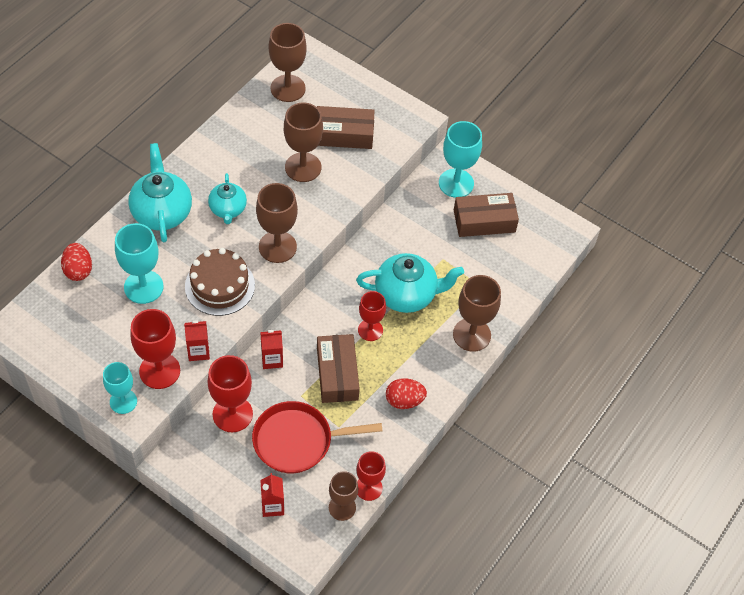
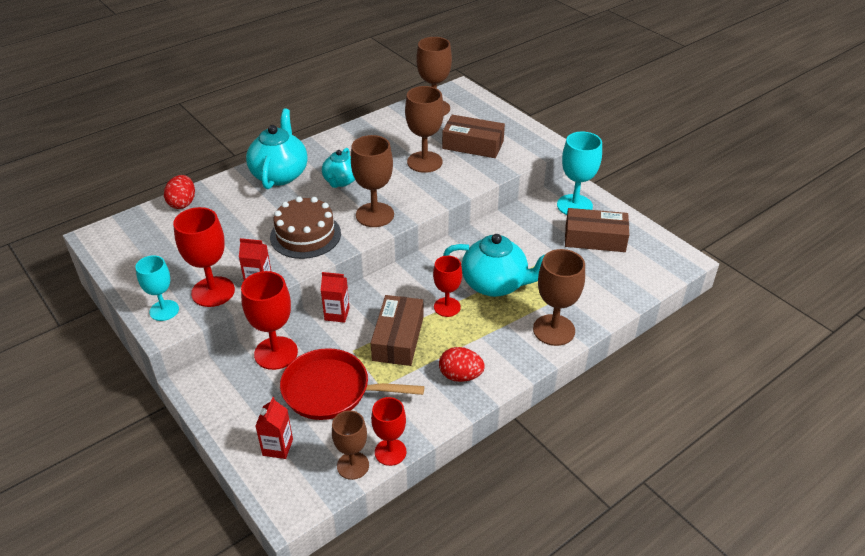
camera: 20 degrees right, 15 degrees down
turquoise goblet [115,223,164,304] -> none

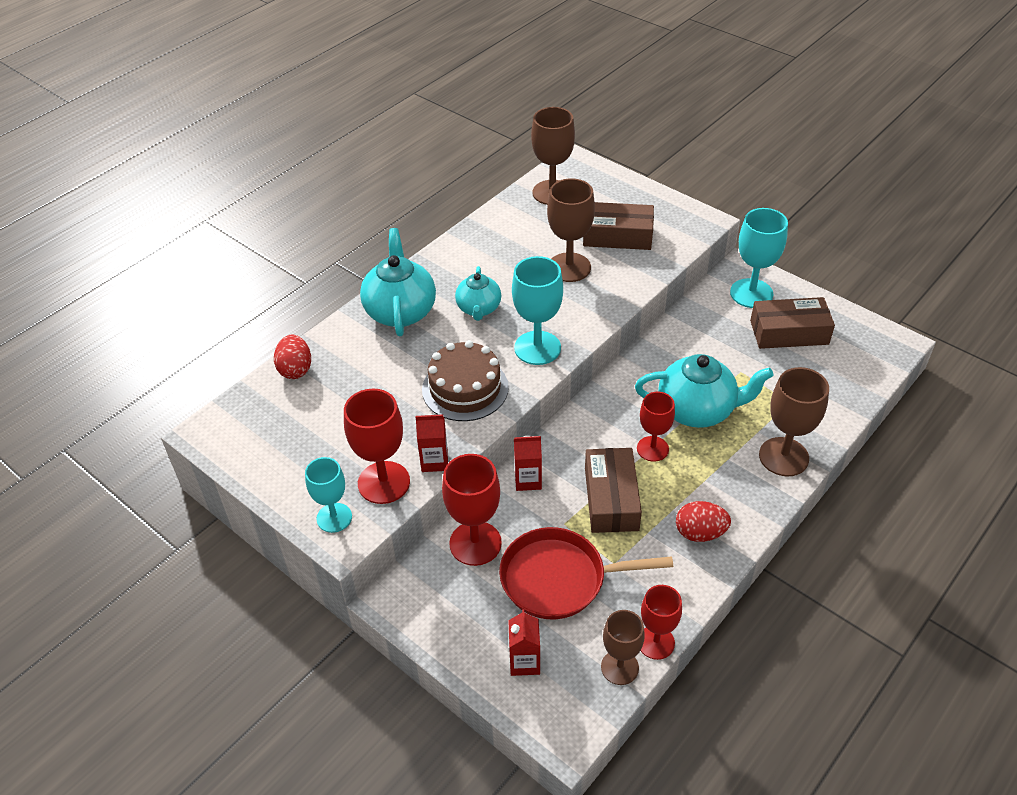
camera: 10 degrees left, 5 degrees up
brown goblet [351,135,394,227] -> turquoise goblet [512,256,563,365]

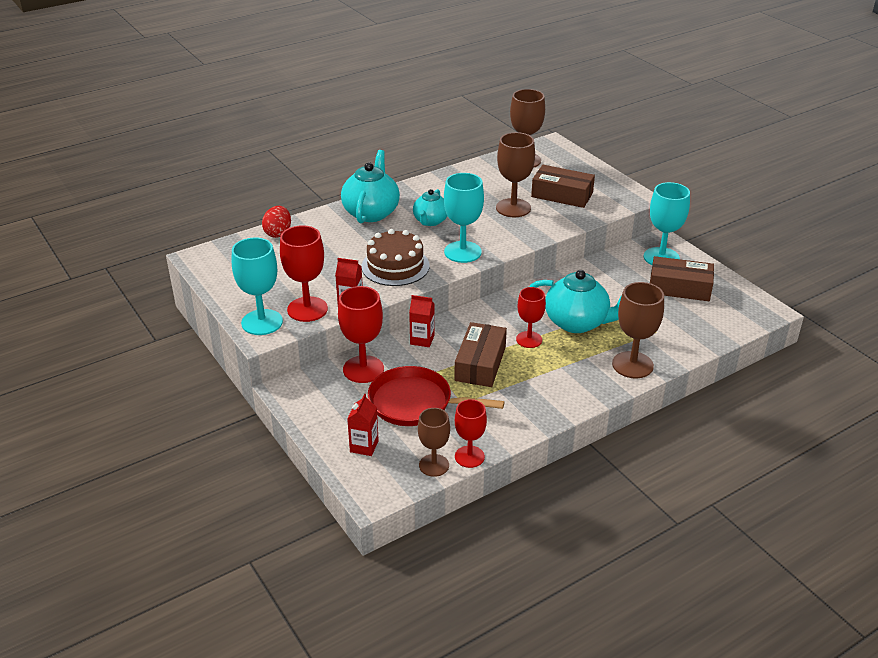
camera: 15 degrees right, 10 degrees down
turquoise goblet [305,457,352,533] -> turquoise goblet [232,238,283,335], size x1.52
red egg [676,501,731,542] -> none

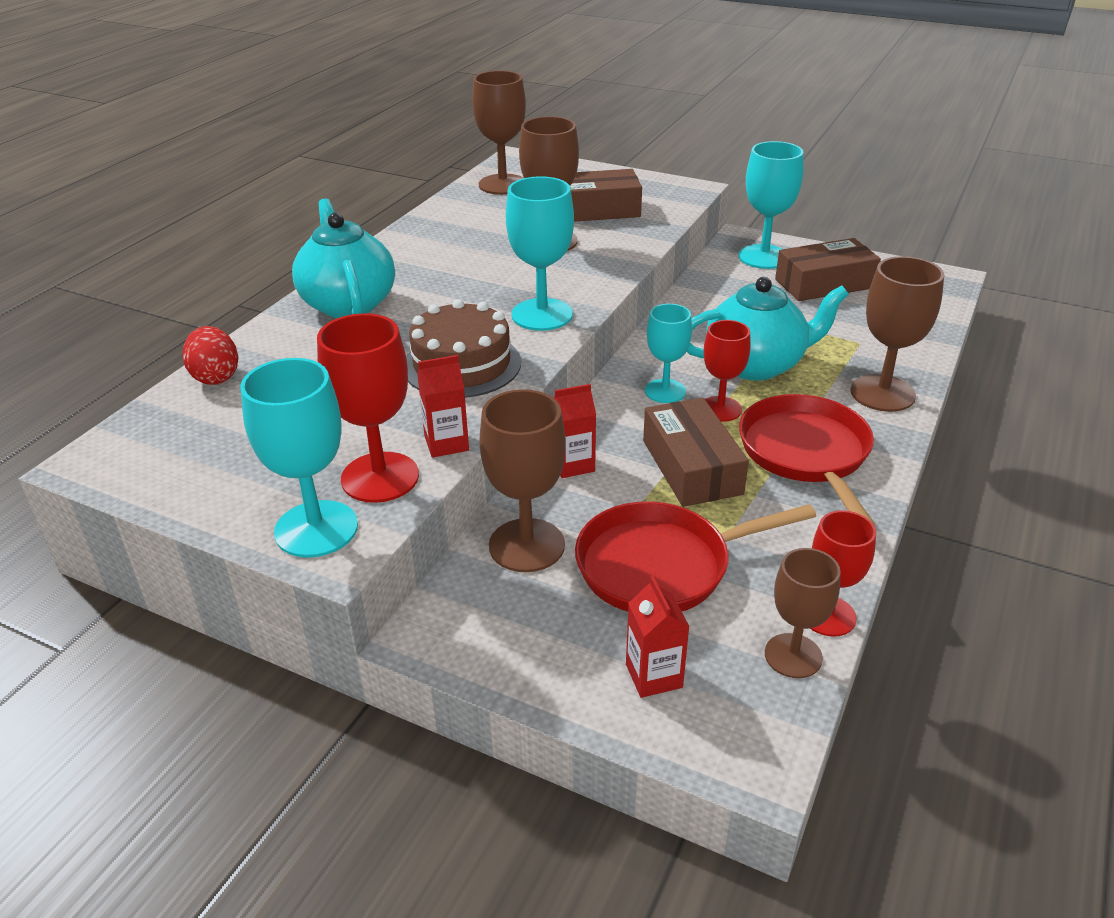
camera: 30 degrees left, 0 degrees up
red goblet [338,286,384,383] -> brown goblet [479,389,566,572]
turquoise teapot [413,189,447,226] -> none
none -> turquoise goblet [645,304,692,403]
none -> red pan [739,394,875,525]

